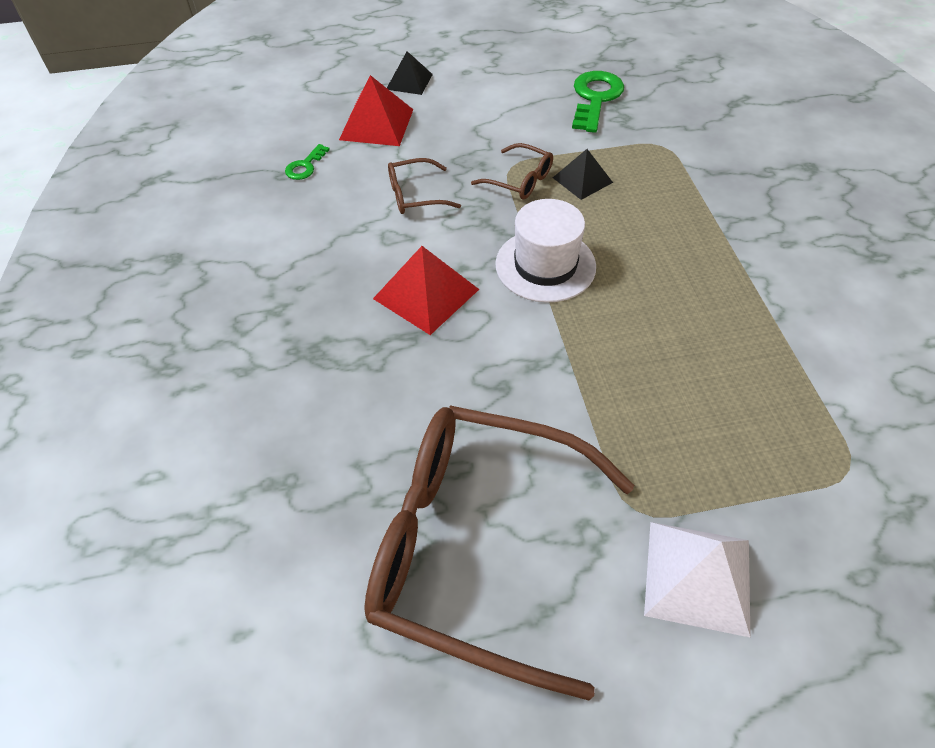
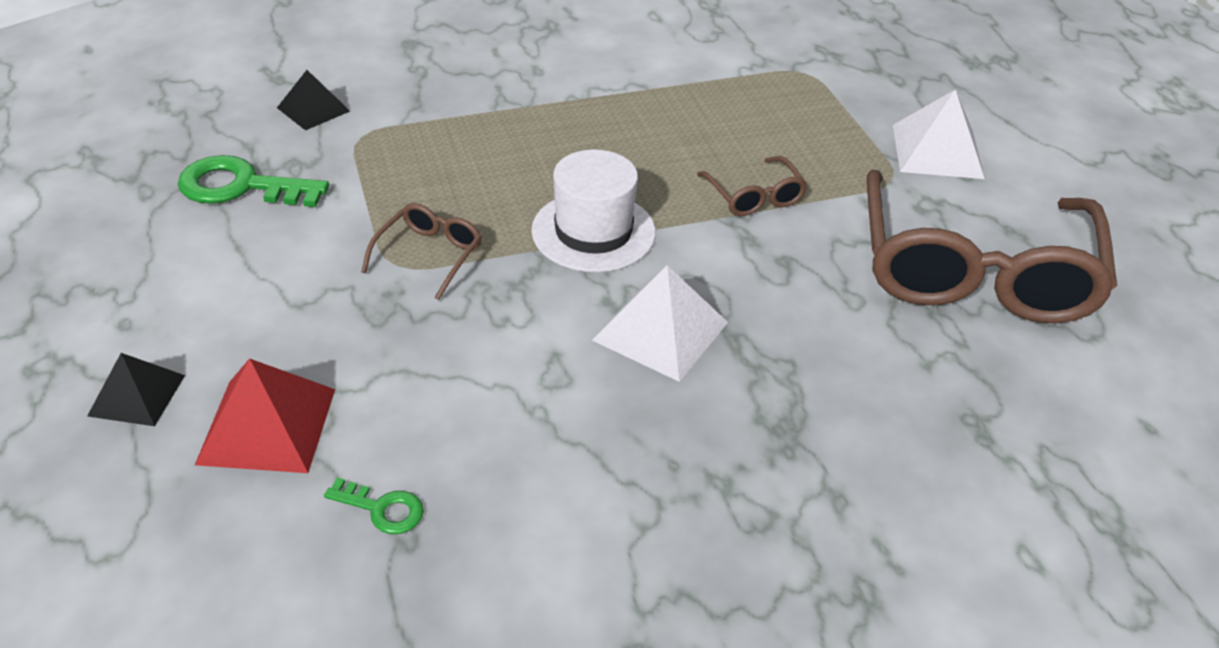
camera: 100 degrees left, 10 degrees down
red pyramid [373,246,479,335] -> white pyramid [592,265,728,382]
brown glasses [388,158,461,214] -> brown glasses moved to [697,156,807,216]
black pyramid [553,149,613,200] -> black pyramid moved to [277,70,350,130]

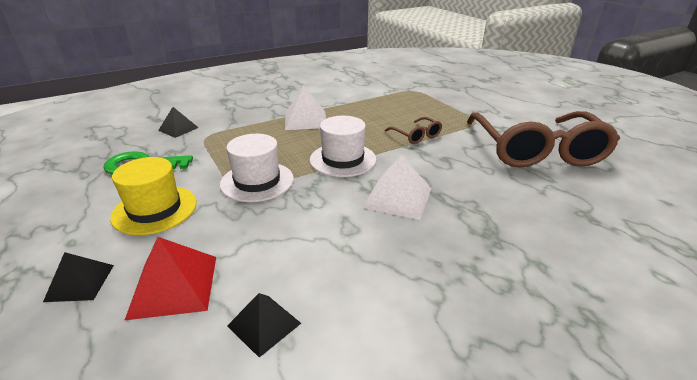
camera: 10 degrees left, 10 degrees down
green key [324,477,424,534] -> black pyramid [227,293,301,358]
brown glasses [361,203,482,300] -> white hat [220,134,294,202]
white pyramid [893,89,985,179] -> white pyramid moved to [285,86,326,130]
none -> yellow hat [110,157,197,235]

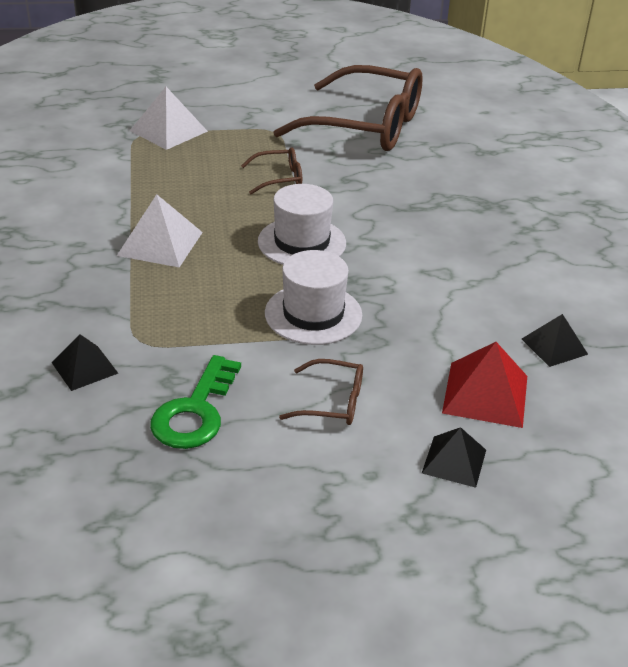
camera: 70 degrees left, 5 degrees up
yellow hat [110,157,197,235] -> brown glasses [279,359,363,425]
white pyramid [363,155,431,220] -> white pyramid moved to [130,87,208,150]

